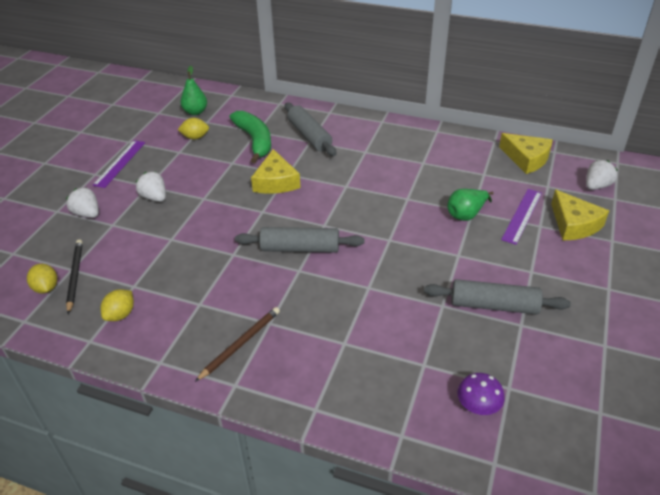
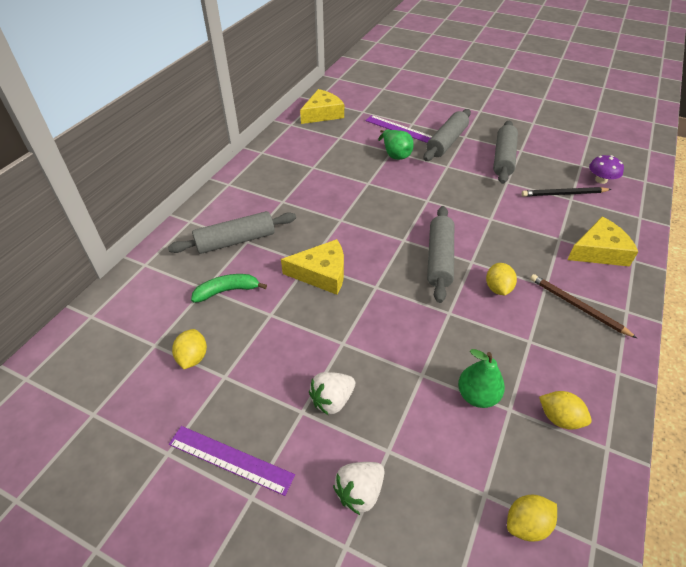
camera: 85 degrees left, 5 degrees up
black pencil [66,239,83,314] -> black pencil moved to [522,187,611,197]
green pear [180,66,207,115] -> green pear moved to [458,349,505,408]
green banana [230,111,271,163] -> green banana [191,274,267,303], size x0.62
yellow cheese [551,190,609,240] -> yellow cheese moved to [567,217,638,267]
white strawberry [586,160,617,190] -> none
none -> grey rolling pin [424,109,471,161]
none -> yellow lemon [486,263,517,295]

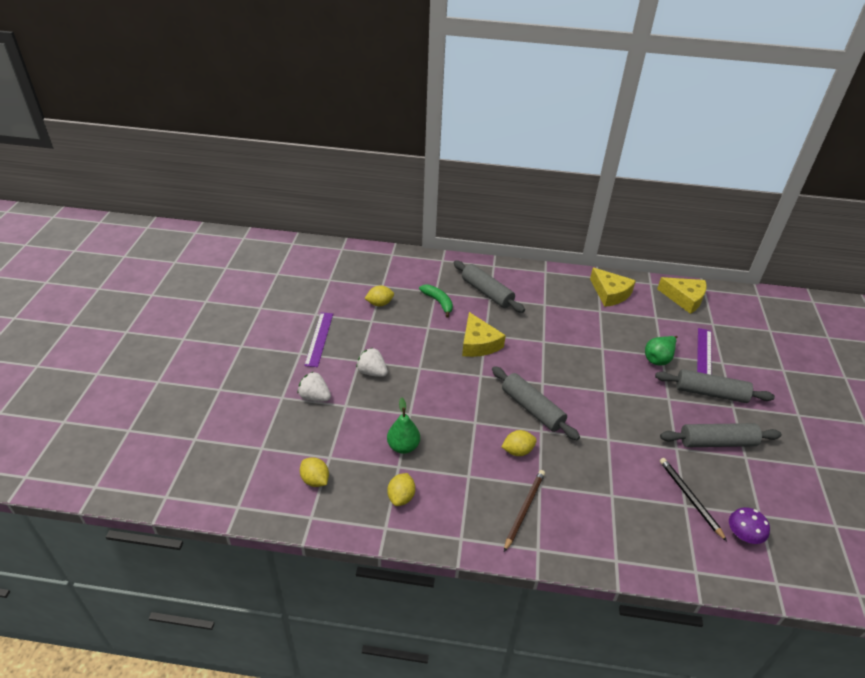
camera: 70 degrees right, 5 degrees down
grey rolling pin [427,206,454,303] -> grey rolling pin turned 60 degrees clockwise [492,366,580,440]
yellow cheese [567,217,638,267] -> yellow cheese moved to [590,267,636,307]

